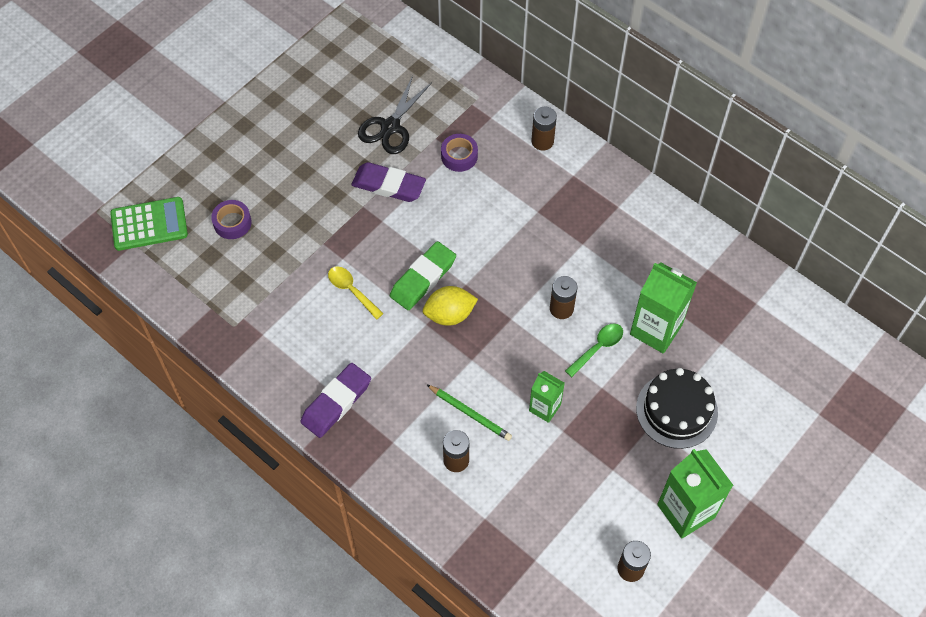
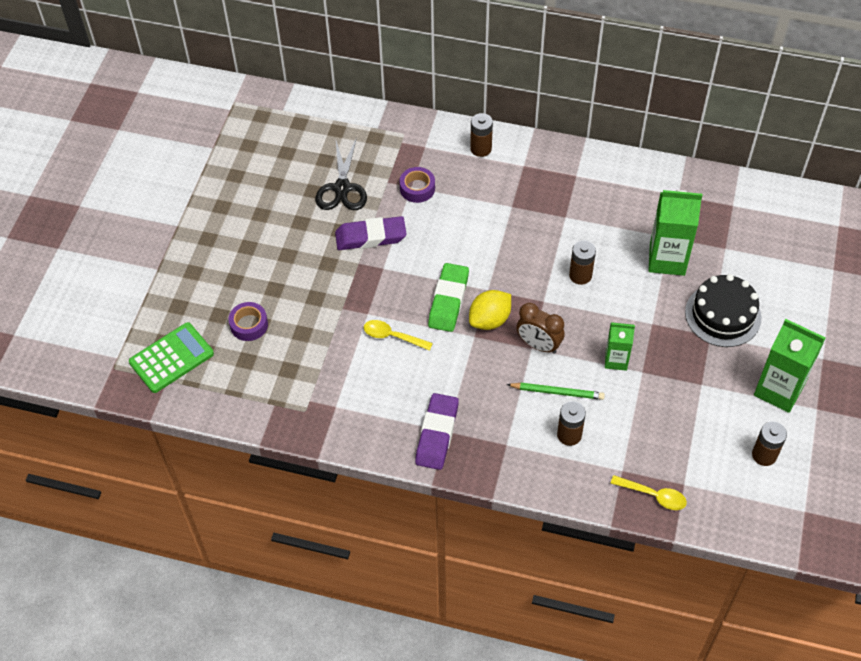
camera: 25 degrees left, 5 degrees down
green spoon [565,324,623,377] -> none
none -> brown clock [517,303,565,354]
none -> yellow spoon [610,475,687,510]

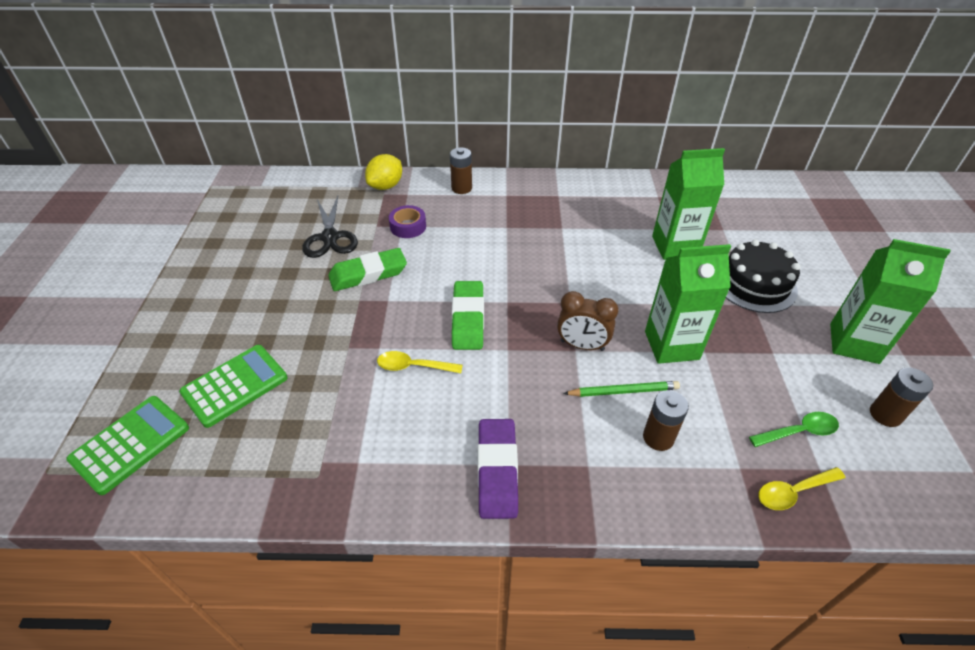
camera: 15 degrees left, 10 degrees down
purple tape [228,302,268,341] -> green calculator [179,345,288,428]
purple eraser [335,216,407,250] -> green eraser [328,248,407,291]
yellow lemon [469,290,511,330] -> yellow lemon moved to [365,154,402,190]
brown battery [569,240,596,285] -> none
green carton [605,322,635,371] -> green carton [645,244,731,364], size x1.71
yellow spoon [610,475,687,510] -> yellow spoon turned 150 degrees clockwise [758,467,846,510]
none -> green spoon [749,412,839,447]

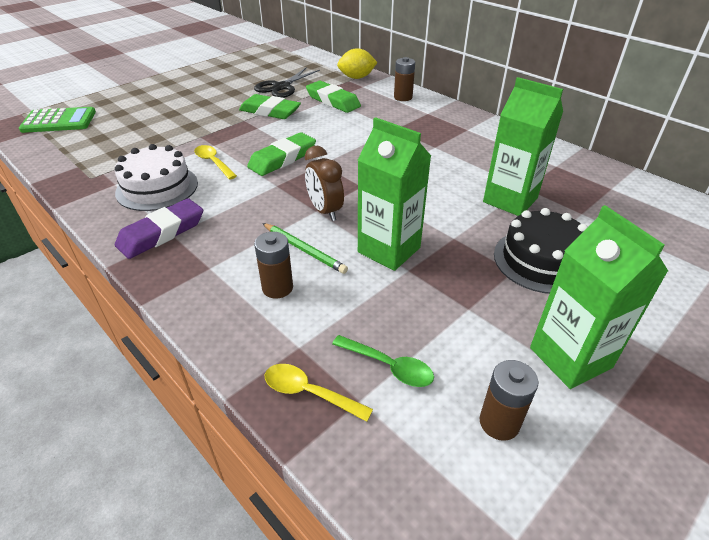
camera: 45 degrees right, 5 degrees down
green calculator [179,345,288,428] -> none
purple tape [389,205,426,238] -> green eraser [306,81,361,113]
none -> white cake [115,144,198,211]

